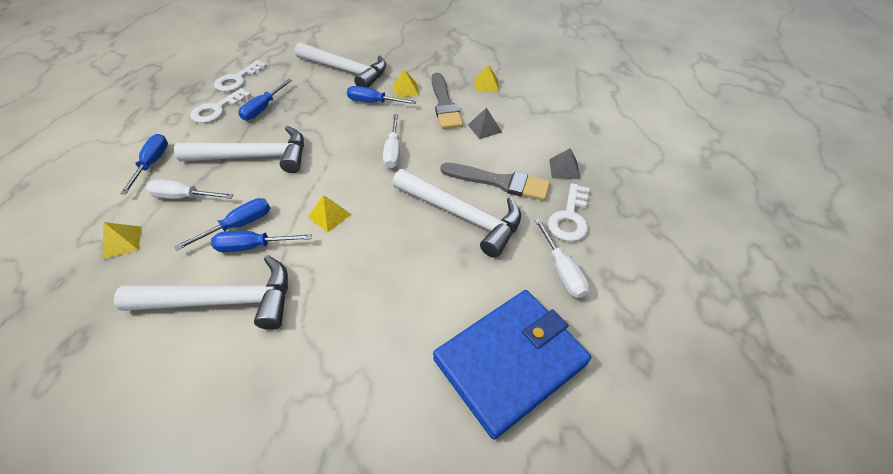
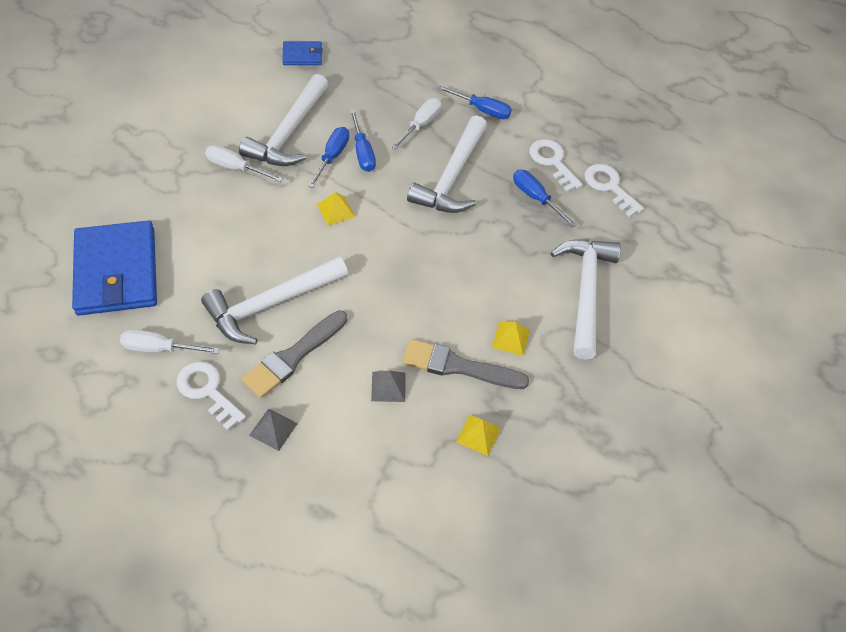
camera: 110 degrees right, 5 degrees up
yellow pyramid [103,222,141,259] -> none
white hammer [295,42,386,88] -> white hammer turned 135 degrees clockwise [551,239,621,360]
blue screwdriver [347,86,416,104] -> none
white screwdriver [383,114,400,168] -> white screwdriver moved to [205,145,283,182]
none -> blue wallet [282,41,323,65]

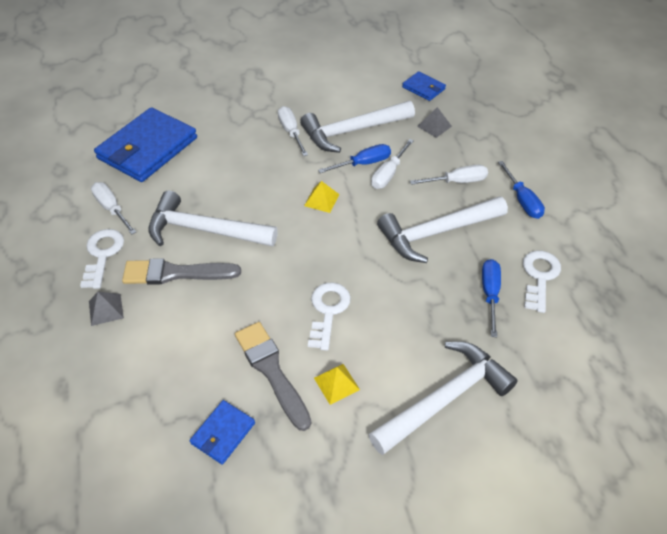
camera: 50 degrees right, 5 degrees down
blue screwdriver [350,109,376,172] -> white screwdriver [371,139,414,189]
grey pyramid [371,371,406,402] -> grey pyramid moved to [417,107,452,138]
yellow pyramid [456,415,501,456] -> blue wallet [190,400,255,465]
white key [584,164,644,217] -> white key moved to [308,282,351,351]

